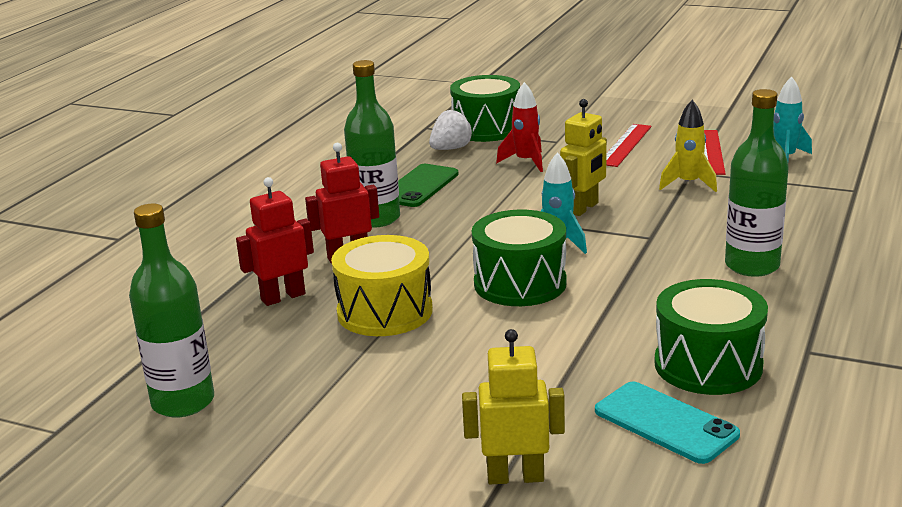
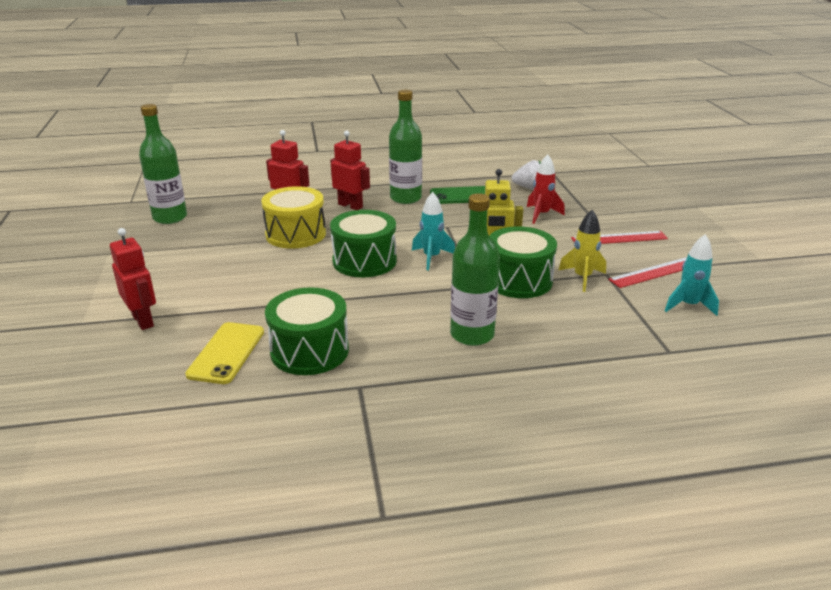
camera: 55 degrees right, 5 degrees up
green drum [450,75,520,142] -> green drum moved to [489,226,557,298]
yellow robot [462,329,565,484] -> red robot [110,228,156,330]
turquoise phone [595,381,740,464] -> yellow phone [185,322,264,384]

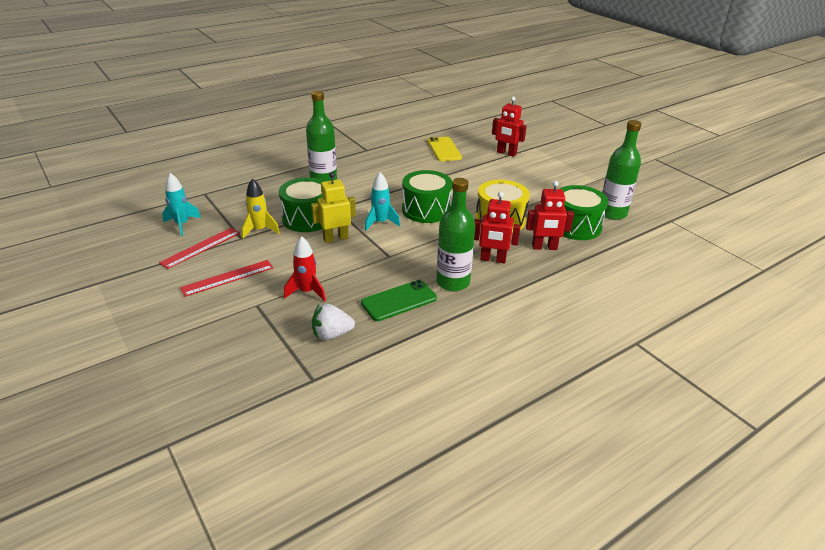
camera: 155 degrees right, 5 degrees up
green drum [265,287,349,375] -> green drum moved to [560,185,608,240]

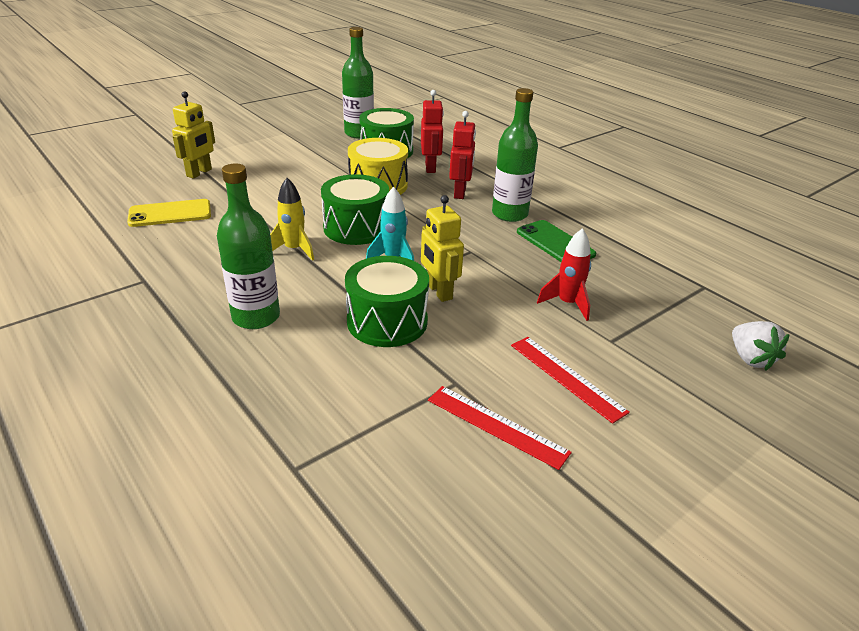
camera: 95 degrees left, 0 degrees up
turquoise rocket [162,173,201,236] -> none
yellow rocket [242,178,280,239] -> yellow rocket moved to [270,178,314,261]
white strawberry [312,304,355,340] -> white strawberry moved to [732,321,790,370]
red robot [492,96,527,157] -> yellow robot [172,91,215,179]

